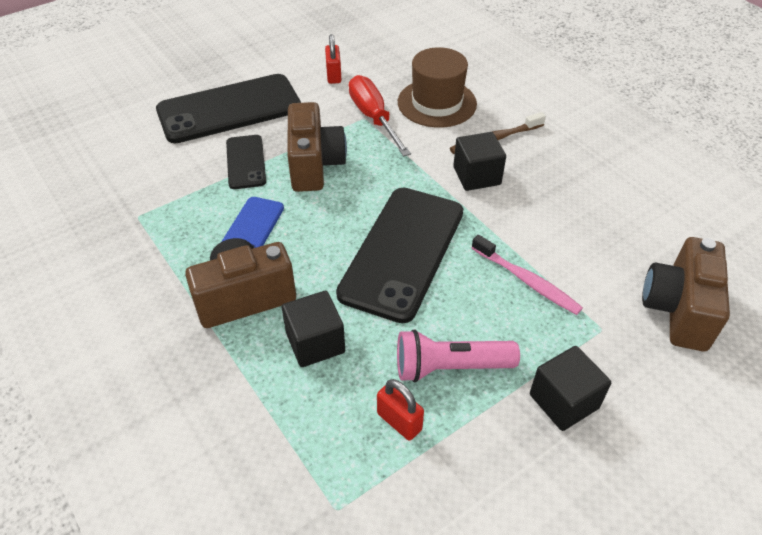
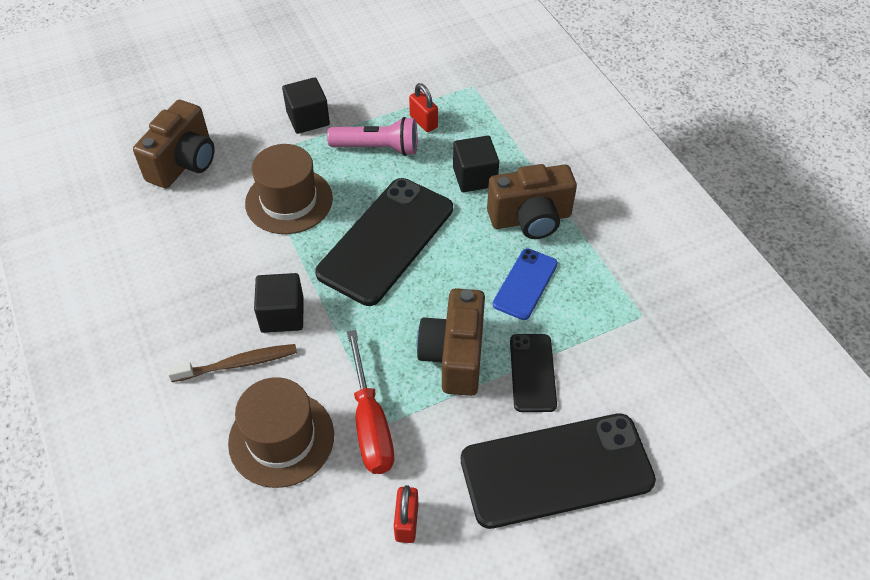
camera: 170 degrees left, 5 degrees up
pink toothbrush [472,235,583,315] -> brown hat [245,144,333,234]

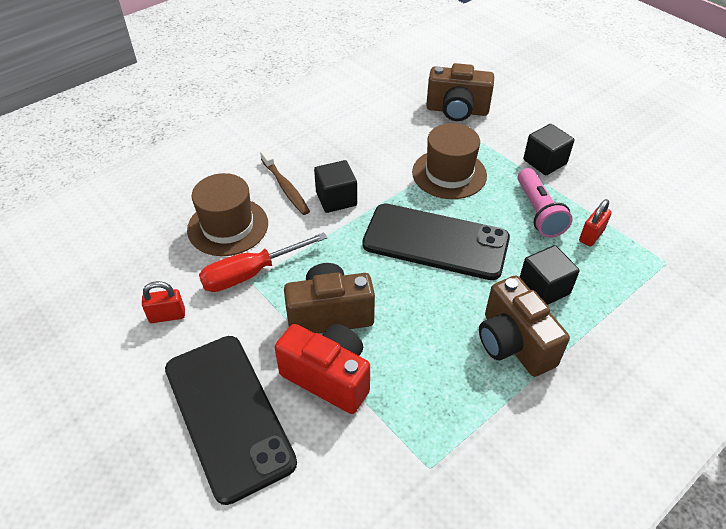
camera: 75 degrees right, 5 degrees down
blue phone [493,248,558,320] -> none
black phone [510,334,557,412] -> red camera [275,324,370,414]

